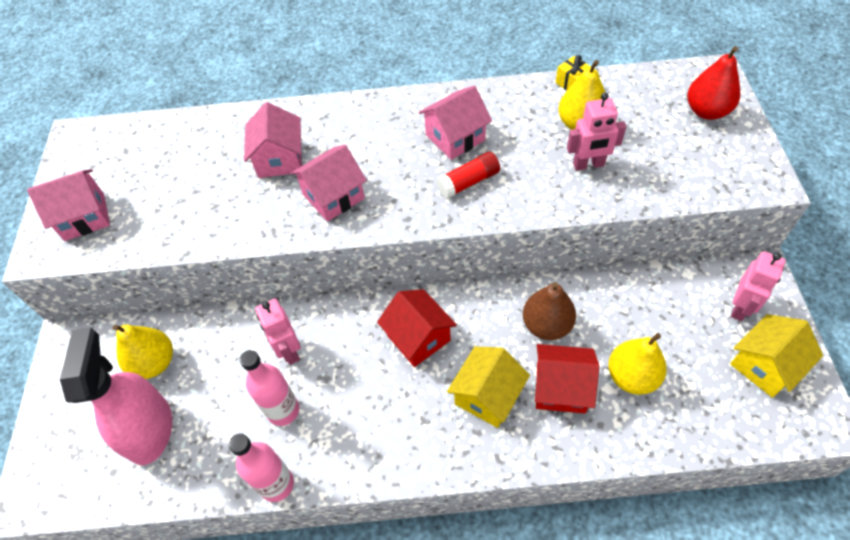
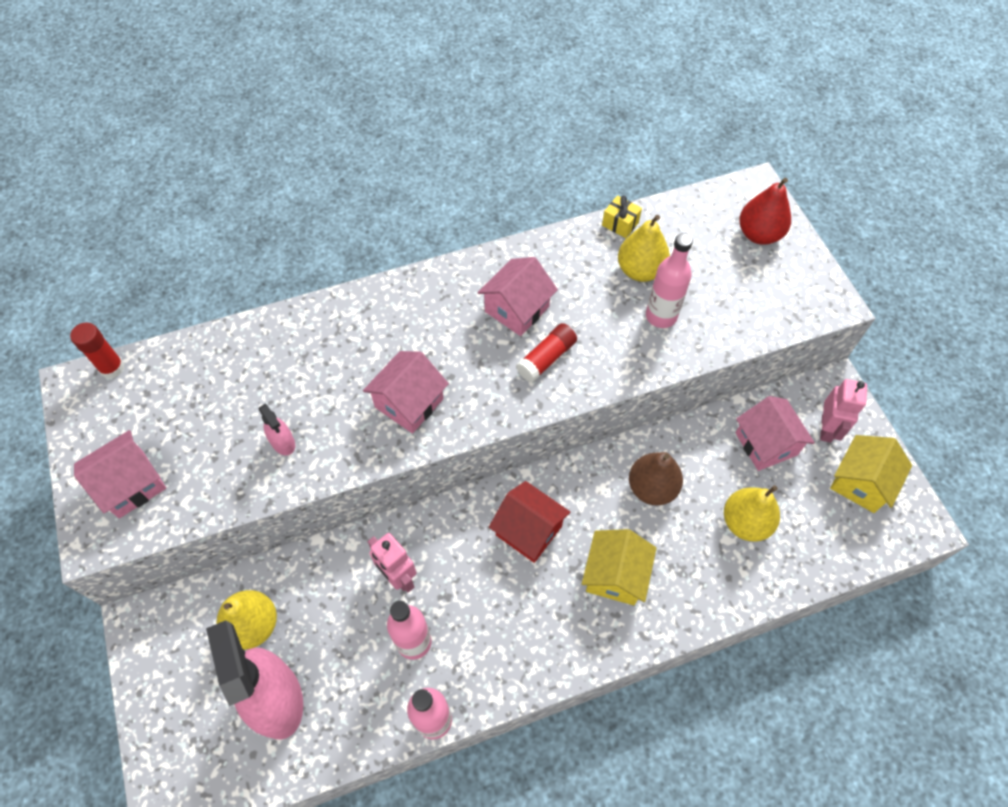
camera: 20 degrees left, 5 degrees up
pink house [244,102,302,178] -> pink house moved to [735,396,815,471]
red house [535,344,599,414] -> none
pink robot [567,93,626,171] -> pink bottle [646,233,693,328]
none -> red glue stick [70,322,125,379]
none -> pink spray bottle [258,403,295,456]

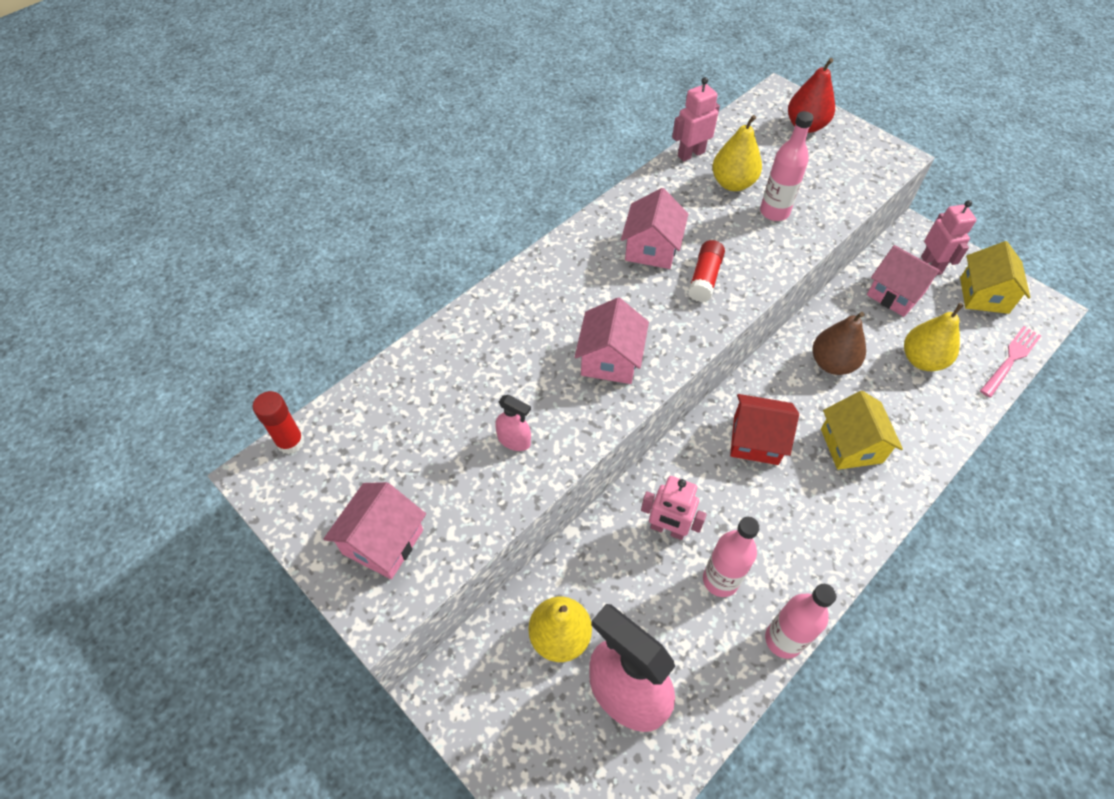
camera: 25 degrees left, 5 degrees down
yellow gift [602,195,642,238] -> pink robot [672,77,720,161]
none -> pink fork [980,326,1041,397]

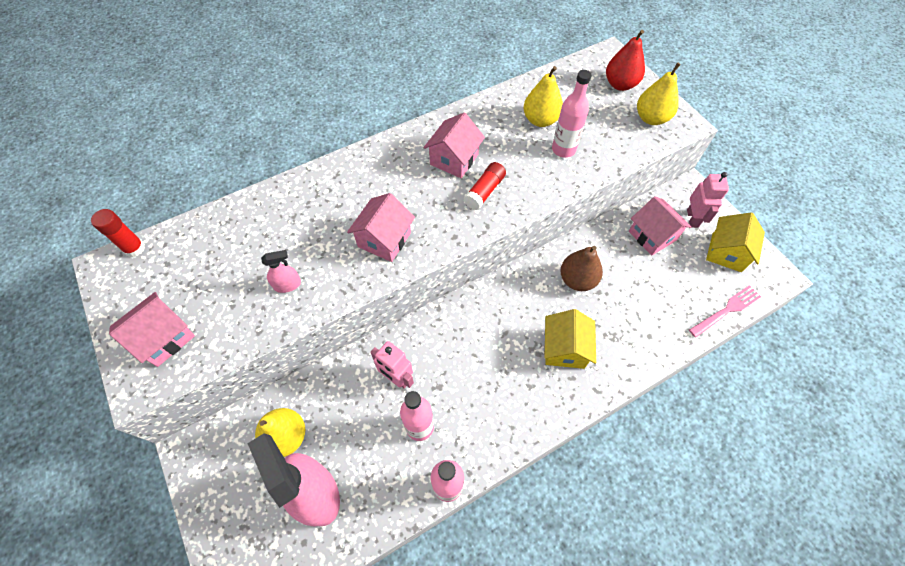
camera: 15 degrees right, 5 degrees up
pink spray bottle [495,395,531,451] -> pink spray bottle turned 60 degrees counterclockwise [261,250,301,293]
pink robot [672,77,720,161] -> none
red house [730,394,799,465] -> none
yellow pear [904,303,964,371] -> yellow pear moved to [637,62,681,125]

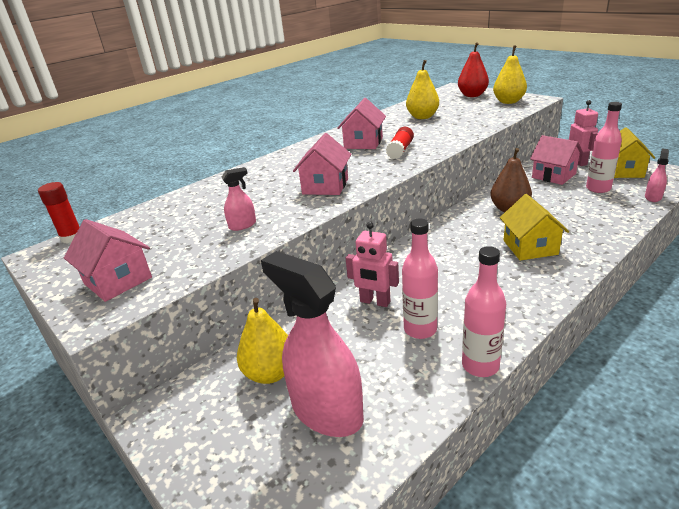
camera: 10 degrees left, 30 degrees down
pink house [109,292,195,367] -> pink house turned 75 degrees counterclockwise [64,219,152,302]
pink bottle [552,70,592,158] -> pink bottle moved to [586,102,622,193]
pink fork [689,285,761,338] -> pink spray bottle [645,149,669,202]

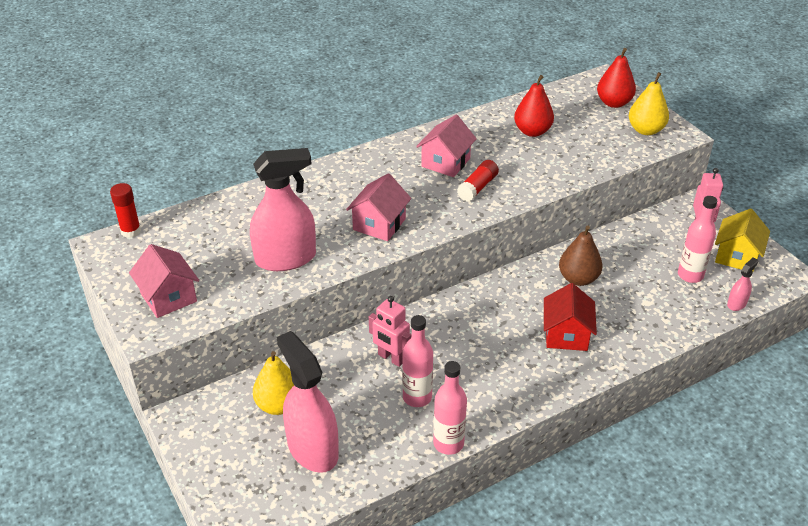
camera: 10 degrees right, 10 degrees up
pink spray bottle [221,167,256,231] -> pink spray bottle [250,148,316,271], size x2.26
yellow pear [406,60,439,119] -> red pear [514,75,554,137]
yellow house [500,194,569,261] -> red house [544,283,597,351]
pink house [530,135,583,185] -> none

